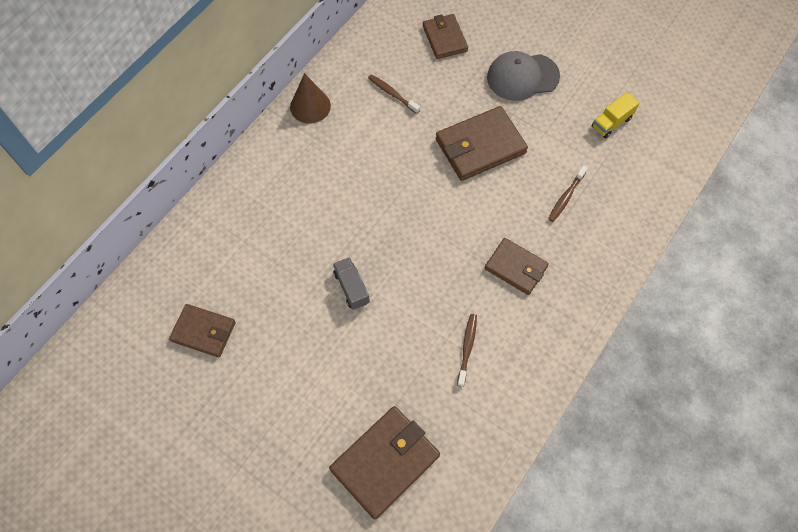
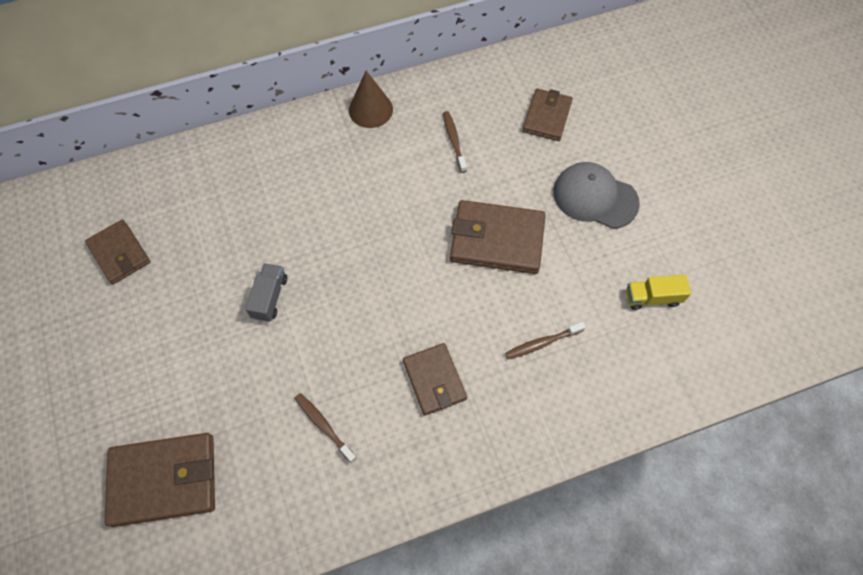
camera: 35 degrees right, 0 degrees up
brown toothbrush [457,314,477,387] -> brown toothbrush turned 90 degrees counterclockwise [295,393,357,463]

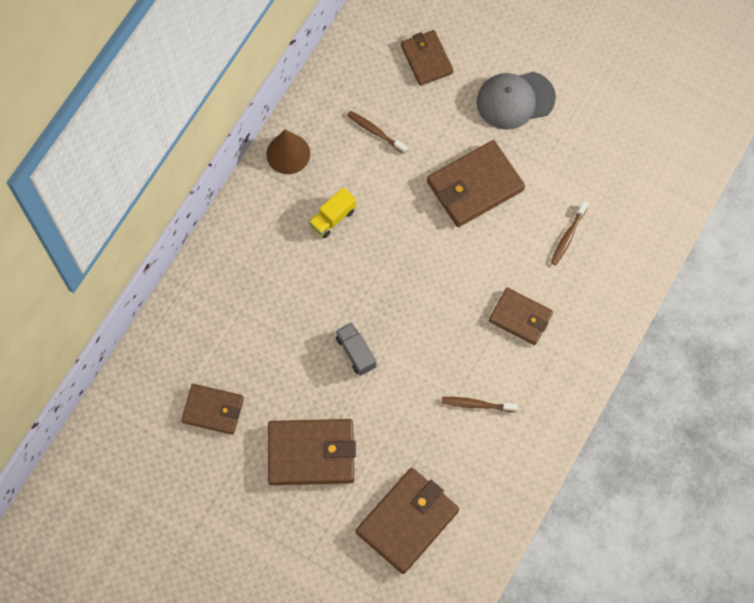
camera: 40 degrees left, 5 degrees up
yellow truck [626,275,691,310] -> yellow truck moved to [309,187,356,238]
none -> brown wallet [268,419,356,485]

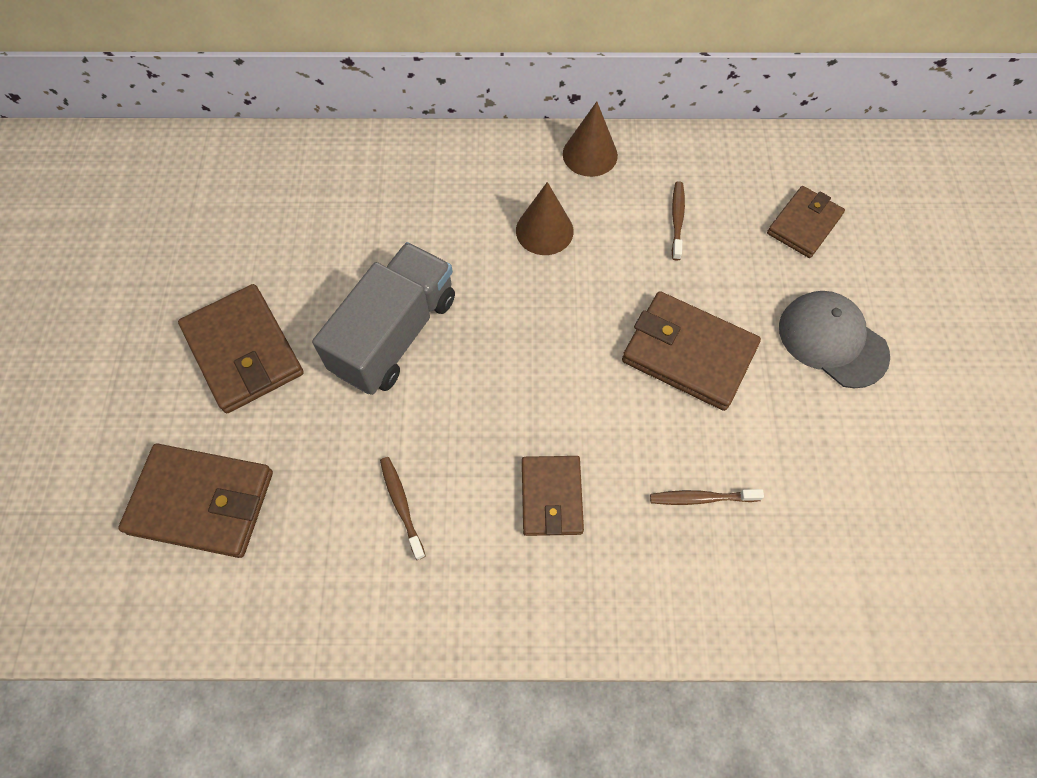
camera: 60 degrees right, 5 degrees down
brown wallet [181,384,244,435] -> none
yellow truck [309,187,356,238] -> brown cone [516,182,574,255]
grey truck [336,322,376,376] -> grey truck [312,242,455,395], size x2.15

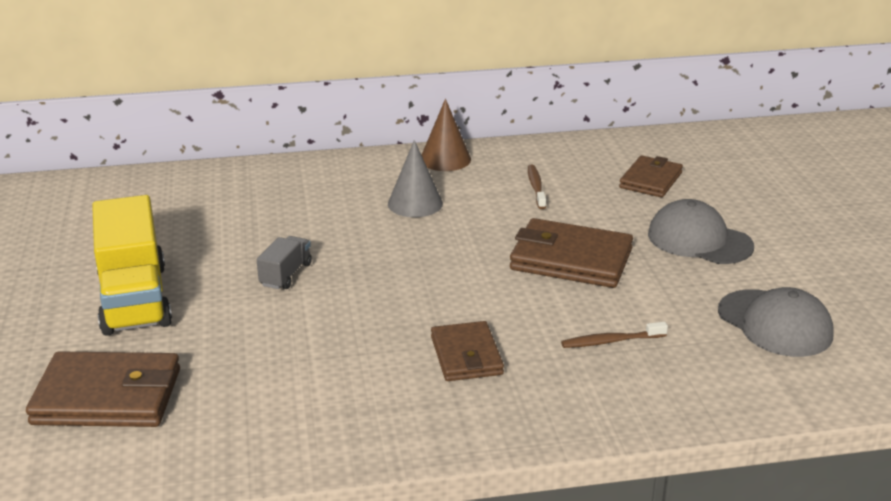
camera: 10 degrees left, 35 degrees down
brown wallet [178,284,304,413] -> yellow truck [92,195,172,336]
grey truck [312,242,455,395] -> grey truck [257,236,312,289], size x0.47
brown toothbrush [380,457,426,560] -> none
brown cone [516,182,574,255] -> grey cone [388,140,443,217]
none -> grey cap [718,287,834,357]

